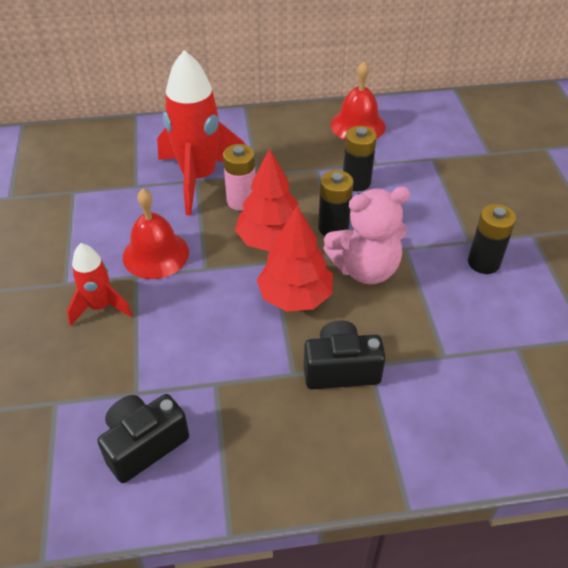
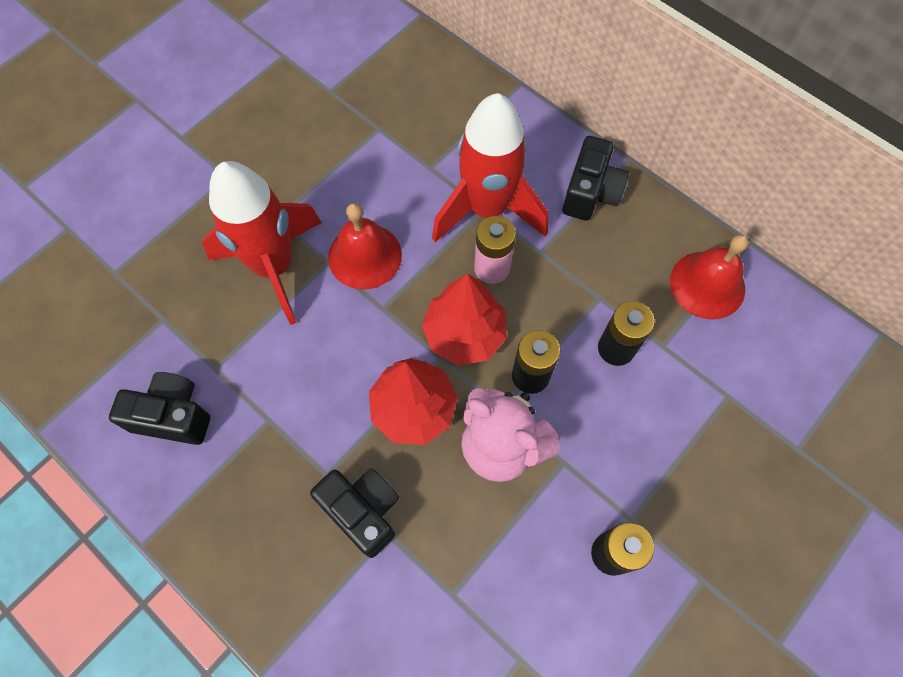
camera: 50 degrees right, 20 degrees up
red rocket [67,243,132,326] -> red rocket [202,161,322,325], size x1.84
none -> black camera [563,136,629,221]

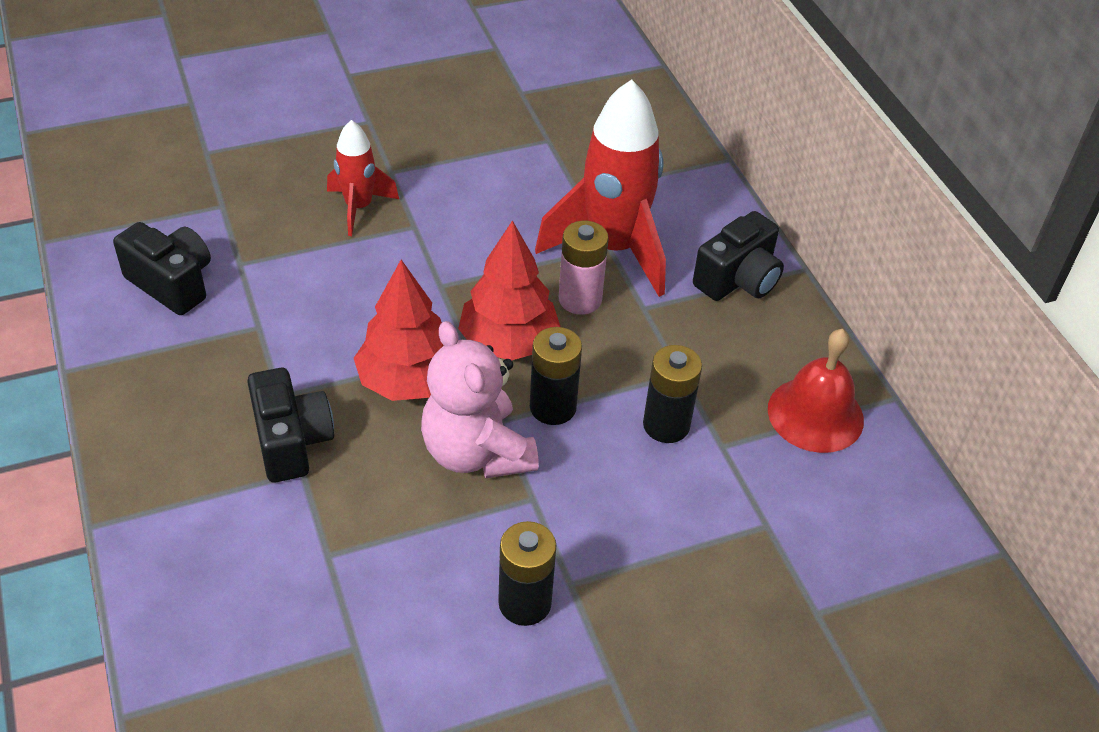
camera: 25 degrees right, 20 degrees down
red rocket [202,161,322,325] -> red rocket [327,120,399,236], size x0.54
red bell [328,203,402,290] -> none

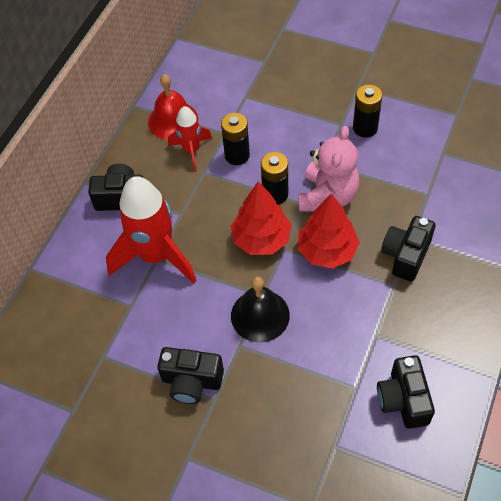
camera: 130 degrees left, 10 degrees up
red rocket [327,120,399,236] -> red rocket moved to [168,106,212,171]
pink battery [559,221,609,315] -> none
none -> black camera [157,347,224,404]
none -> black bell [231,276,290,342]

